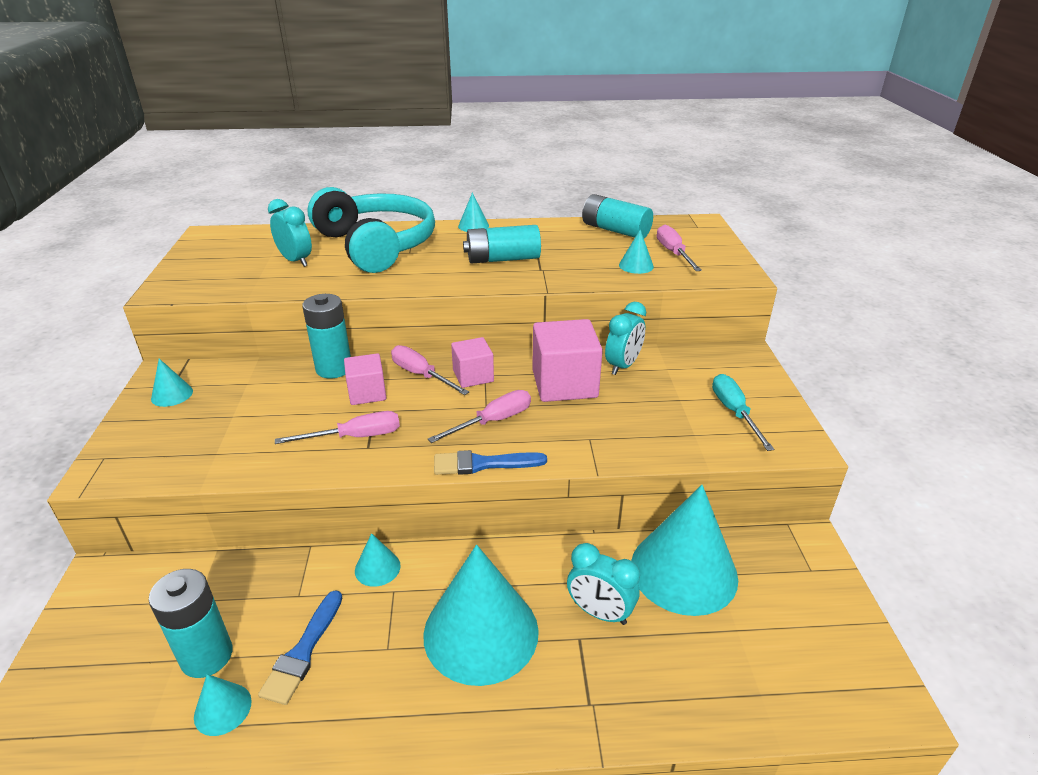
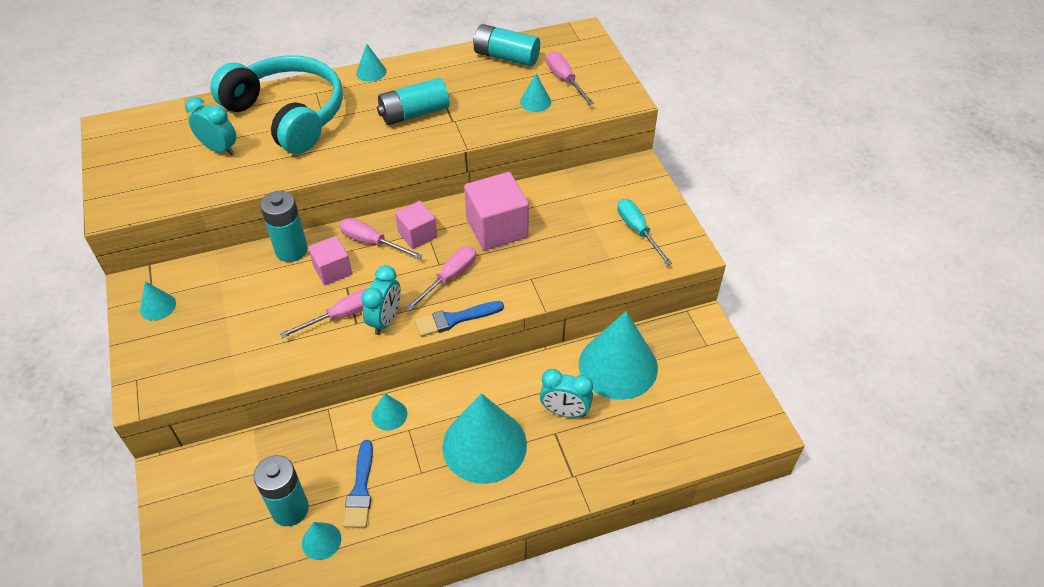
camera: 15 degrees left, 15 degrees up
turquoise clock [605,302,646,375] -> turquoise clock moved to [361,265,401,335]

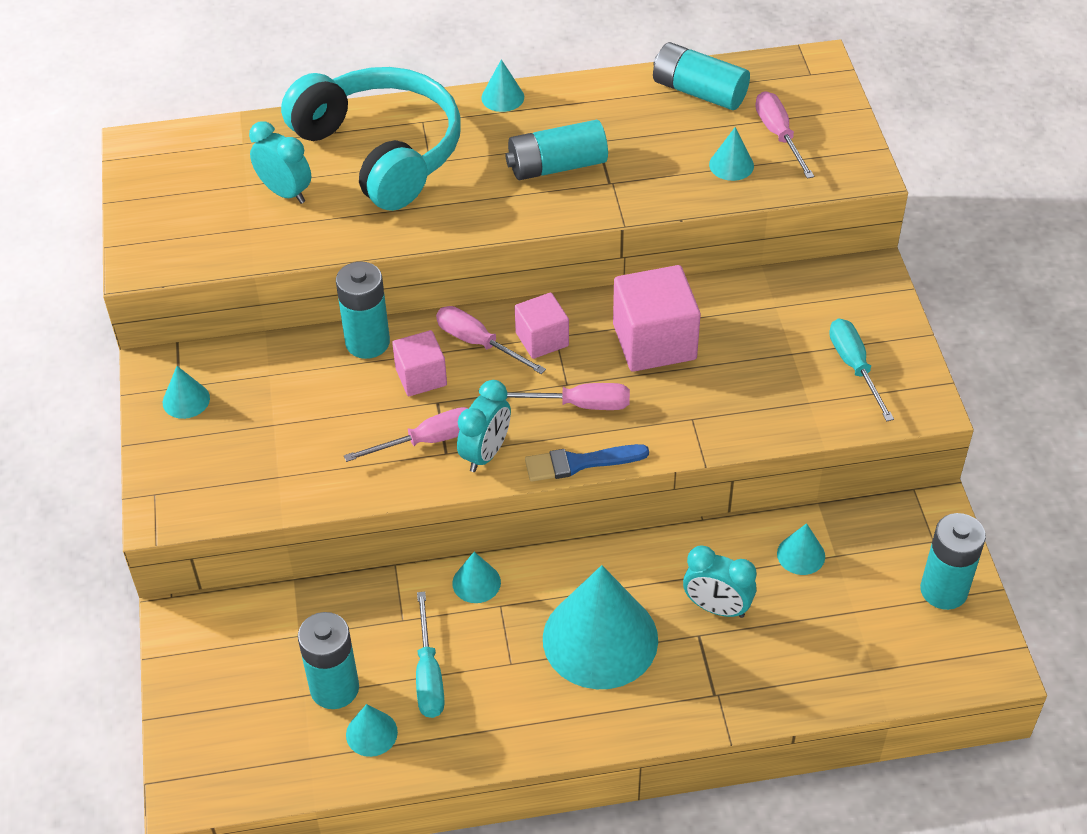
camera: 10 degrees right, 0 degrees up
blue brush [343,440,373,528] -> turquoise screwdriver [416,591,445,718]
pink screwdriver [406,246,476,311] -> pink screwdriver turned 45 degrees clockwise [507,383,630,410]
turquoise cone [579,311,658,400] -> turquoise cone [777,523,825,575], size x0.43
none -> turquoise battery [920,513,986,610]

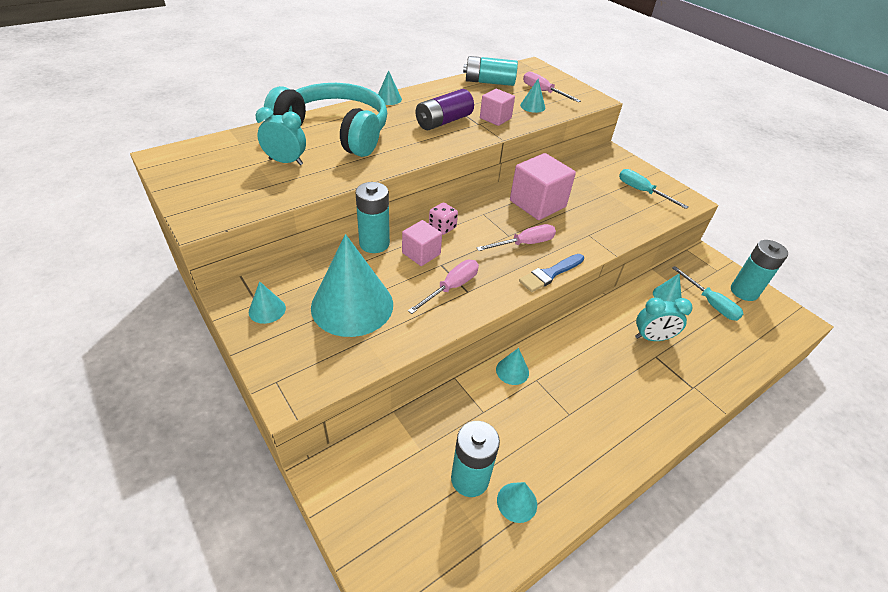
camera: 30 degrees left, 5 degrees down
turquoise screwdriver [416,591,445,718] -> turquoise screwdriver moved to [672,266,743,321]
pink screwdriver [436,306,546,374] -> pink dice [429,202,458,235]
turquoise clock [457,380,511,472] -> none
turquoise battery [505,120,608,180] -> purple battery [416,89,474,130]
pink cube [515,293,569,359] -> pink cube moved to [480,89,515,126]
turquoise cone [543,565,658,689] -> turquoise cone moved to [311,234,393,337]

